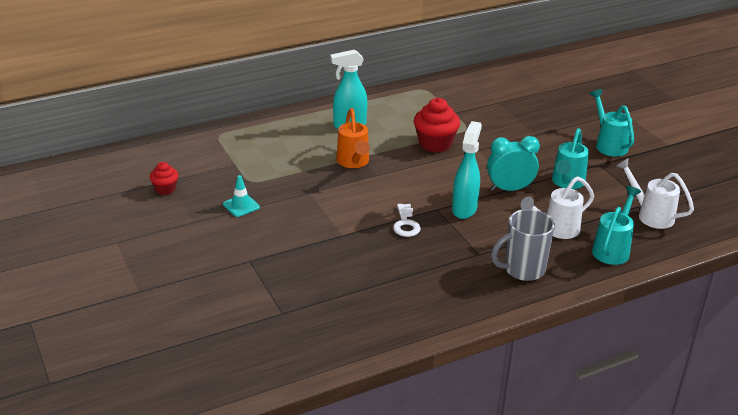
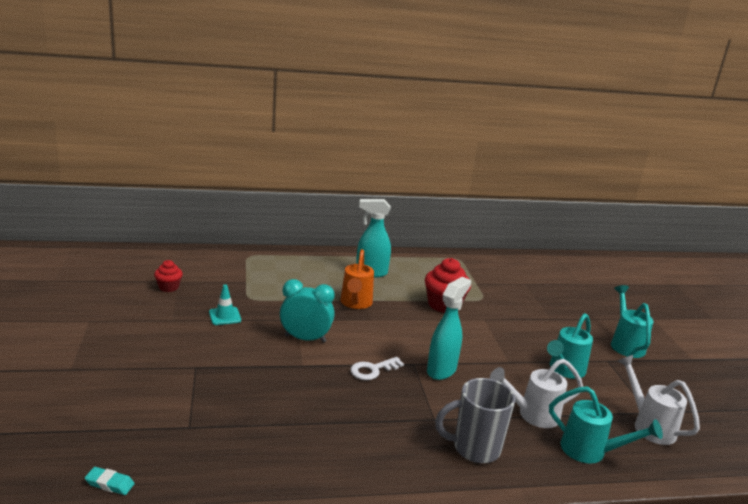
camera: 15 degrees right, 10 degrees down
white key [393,204,421,237] -> white key turned 45 degrees clockwise [350,357,404,380]
turquoise clock [487,136,540,191] -> turquoise clock moved to [280,279,335,343]
turquoise watering can [592,186,641,265] -> turquoise watering can turned 75 degrees clockwise [549,386,663,464]
none -> turquoise eraser [85,467,135,495]

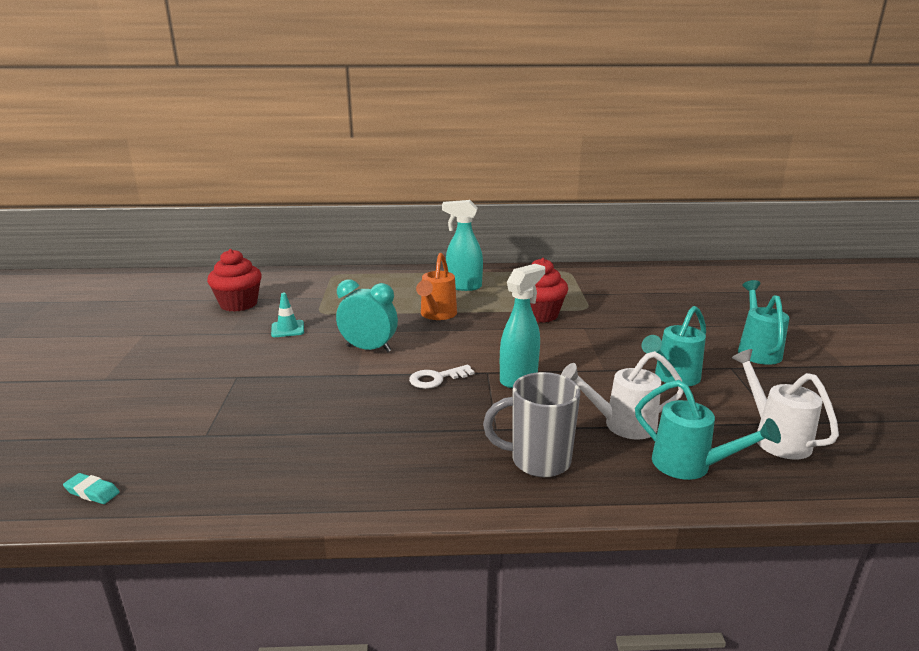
camera: 10 degrees right, 0 degrees up
red cupcake [154,260,183,292] -> red cupcake [207,249,262,312], size x1.76

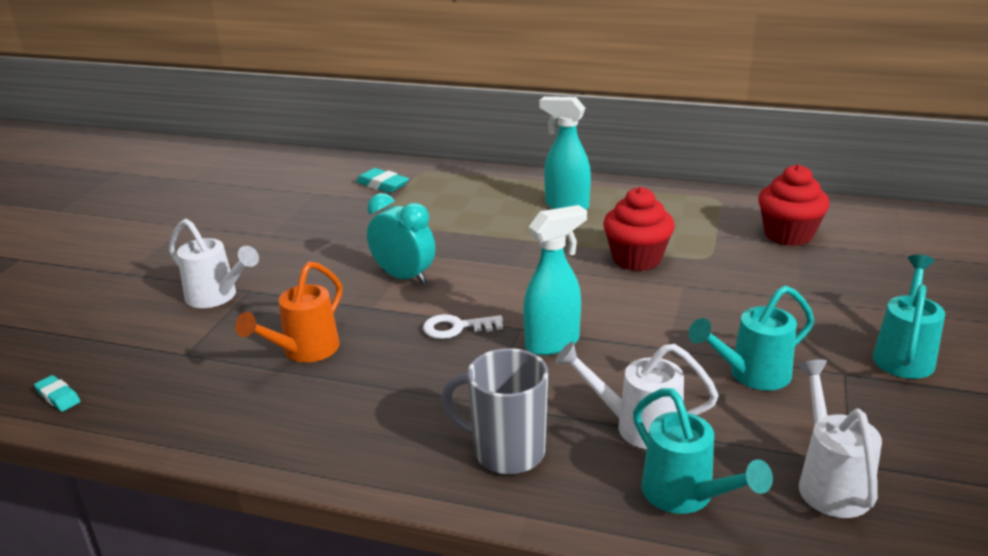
camera: 20 degrees right, 5 degrees up
red cupcake [207,249,262,312] -> red cupcake moved to [758,164,829,246]
turquoise traffic cone [271,293,304,337] -> none
orange watering can [416,253,457,320] -> orange watering can moved to [235,261,342,362]
none -> white watering can [169,219,259,308]
none -> turquoise eraser [356,168,409,193]

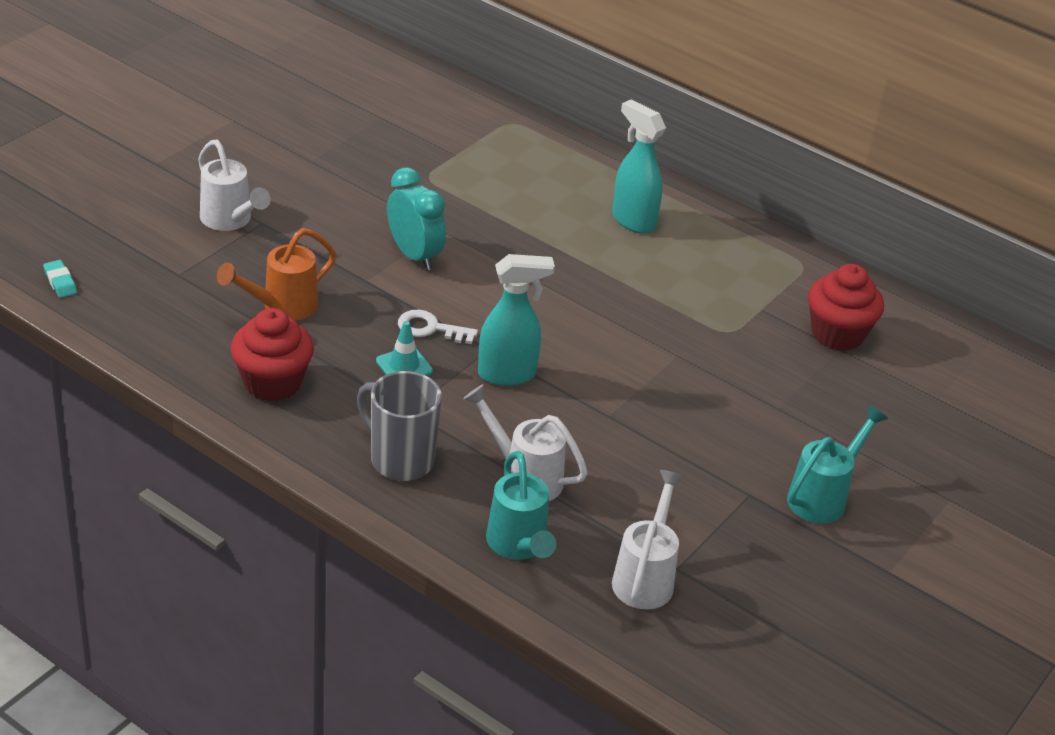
camera: 15 degrees right, 10 degrees up
turquoise eraser [356,168,409,193] -> none
red cupcake [603,187,675,271] -> red cupcake moved to [231,308,314,401]
turquoise watering can [688,285,814,391] -> none
none -> turquoise traffic cone [376,321,433,376]

